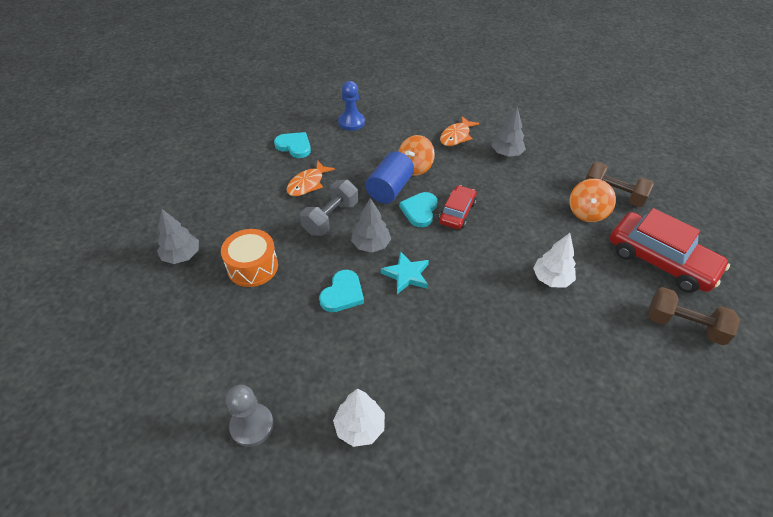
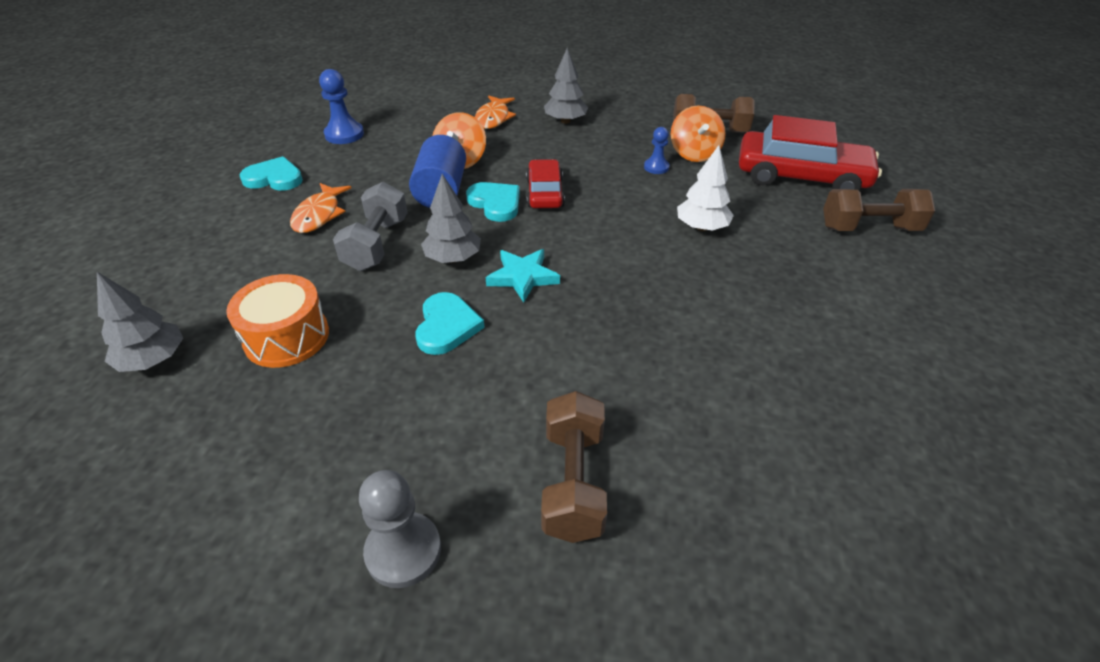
camera: 25 degrees left, 5 degrees down
white tree [333,389,385,447] -> brown dumbbell [541,391,607,543]
turquoise heart [399,192,437,227] -> turquoise heart turned 150 degrees clockwise [466,182,520,222]
none -> blue pawn [644,127,669,174]

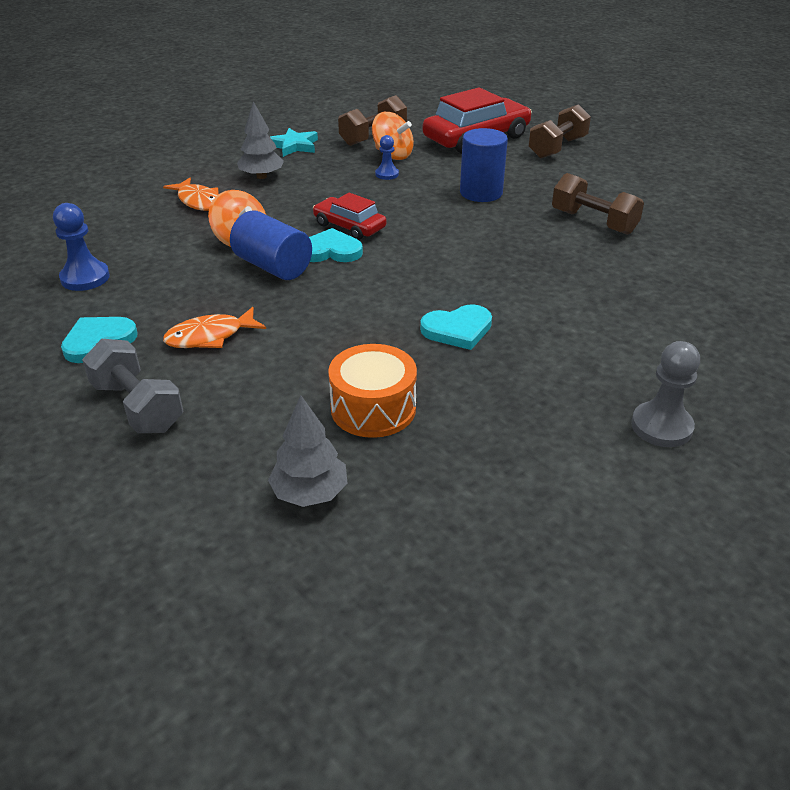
camera: 50 degrees left, 5 degrees down
orange fish [290,183,351,233] -> orange fish turned 105 degrees clockwise [163,307,266,348]
grey dumbbell [333,182,408,271] -> grey dumbbell moved to [82,339,183,433]
turquoise heart [415,292,485,355] -> turquoise heart turned 120 degrees clockwise [420,304,492,350]
grey tree [421,174,481,263] -> none
turquoise star [486,249,560,303] -> turquoise star moved to [269,128,318,157]
brown dumbbell [541,391,607,543] -> brown dumbbell moved to [552,173,644,235]
white tree [677,145,734,231] -> blue cylinder [460,128,508,202]

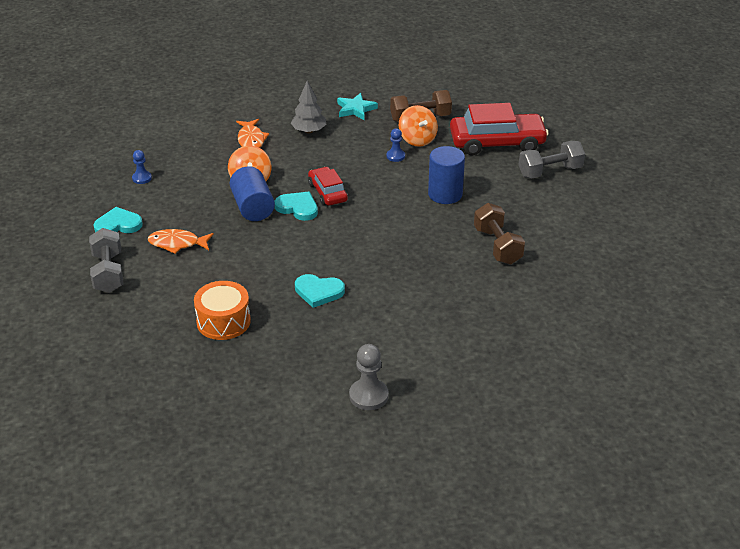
camera: 30 degrees right, 0 degrees up
blue pawn [53,203,110,291] -> blue pawn [132,150,152,184], size x0.61
grey tree [268,395,348,507] -> none
brown dumbbell [528,104,591,158] -> grey dumbbell [519,141,585,178]

